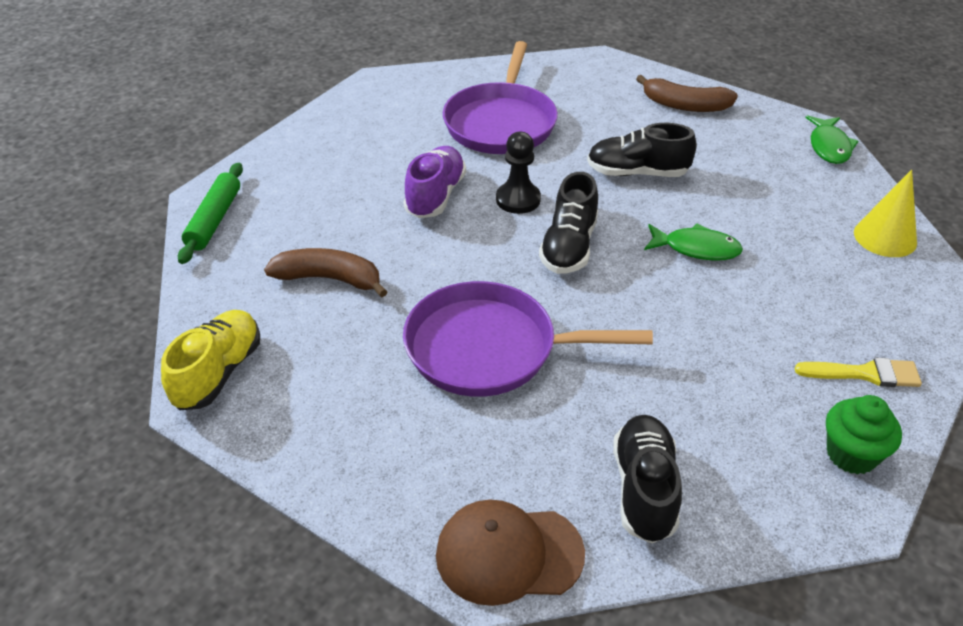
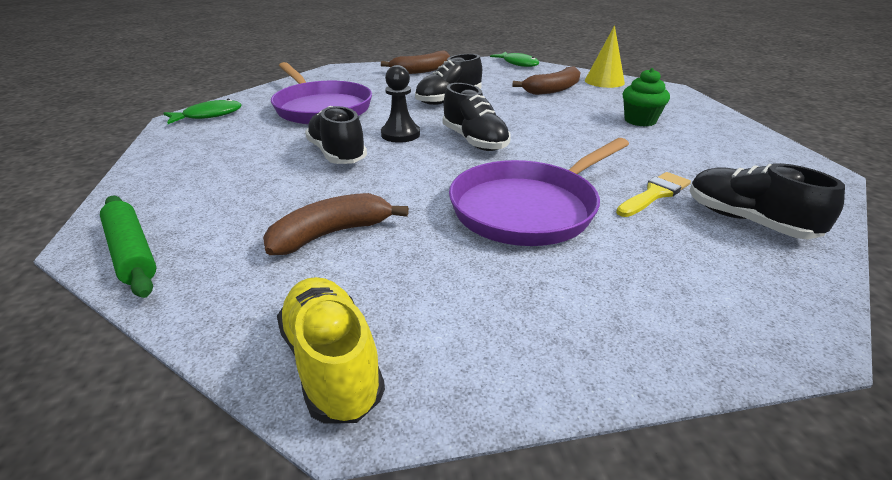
camera: 45 degrees left, 10 degrees down
purple shoe [403,146,466,218] -> black shoe [305,106,367,164]
brown cap [436,500,585,606] -> none
green fish [644,223,743,261] -> green fish moved to [163,99,242,124]
yellow brush [795,358,922,387] -> yellow brush moved to [616,172,691,217]
green cupcake [826,395,902,474] -> green cupcake moved to [623,68,670,127]
none -> brown banana [512,66,580,95]

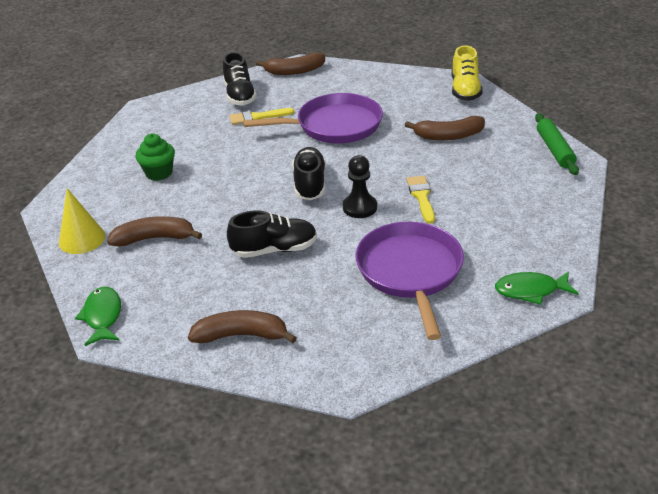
camera: 150 degrees left, 5 degrees up
black shoe [305,106,367,164] -> yellow brush [406,176,435,224]
none -> brown banana [256,52,325,75]

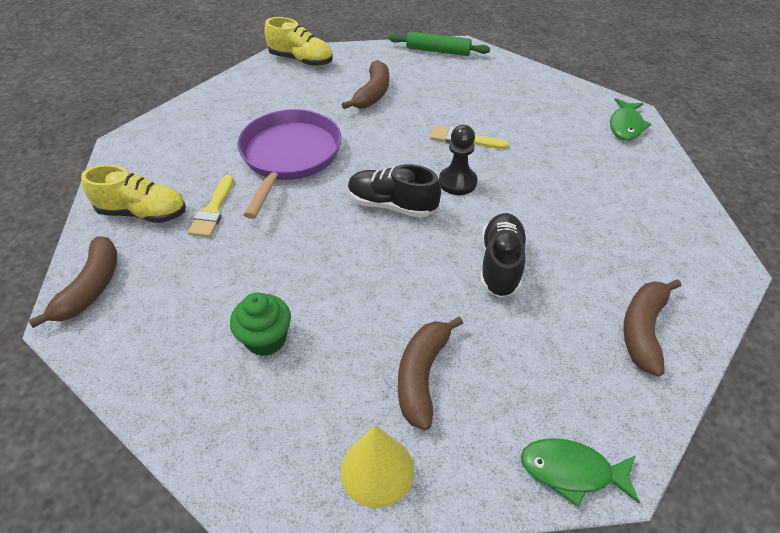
camera: 70 degrees left, 10 degrees up
black shoe [223,52,257,105] -> yellow shoe [81,165,186,223]
brown banana [256,52,325,75] -> brown banana moved to [29,236,117,328]
purple pan [355,222,464,340] -> none

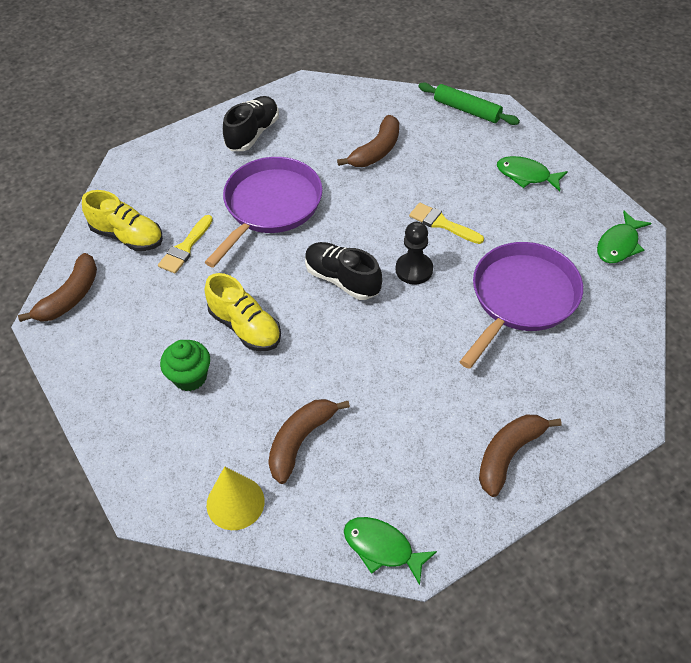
camera: 20 degrees right, 5 degrees up
yellow shoe [264,17,333,66] -> yellow shoe moved to [205,273,281,351]
black shoe [480,213,527,298] -> black shoe moved to [223,96,279,151]
none -> purple pan [460,242,583,369]
none -> green fish [497,156,568,191]

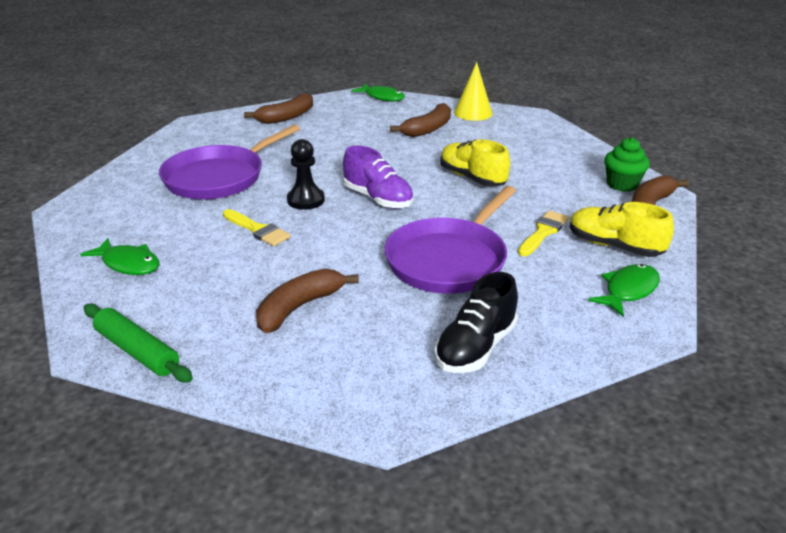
camera: 175 degrees left, 20 degrees down
green cupcake [160,340,210,391] -> green cupcake moved to [604,137,650,192]
black shoe [305,242,382,300] -> purple shoe [343,146,414,209]
green fish [597,211,651,263] -> green fish moved to [588,264,660,317]

